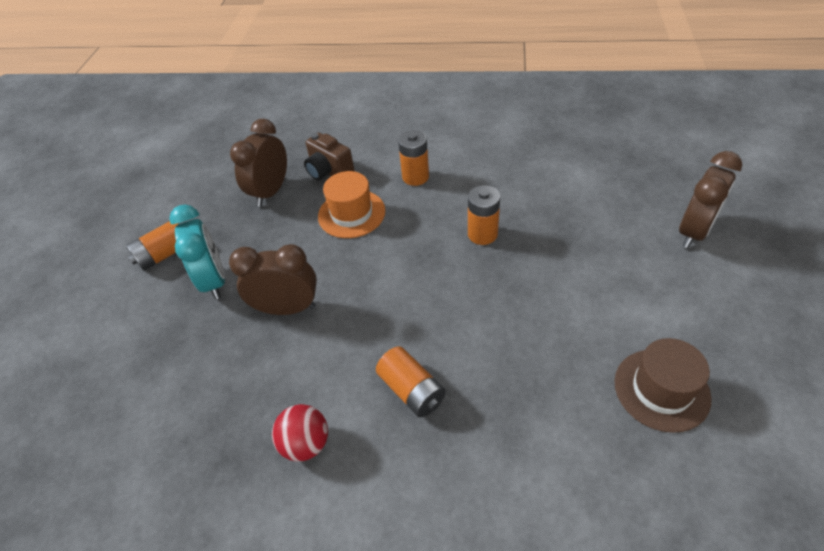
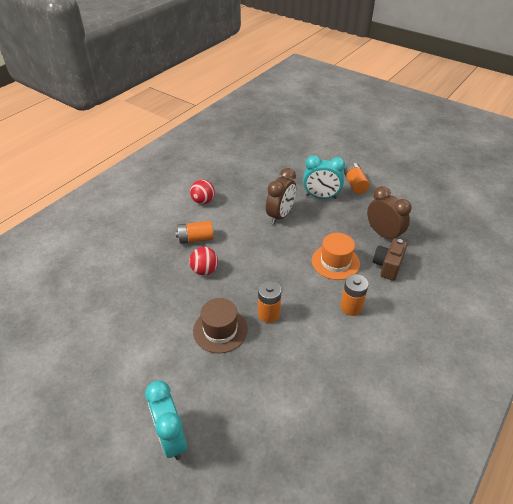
camera: 115 degrees right, 5 degrees down
brown camera [304,133,354,181] -> brown camera turned 45 degrees counterclockwise [373,239,407,281]
brown hat [614,338,712,433] -> brown hat moved to [193,298,248,353]
brown clock [679,151,742,248] -> turquoise clock [145,381,187,460]
none -> red ball [189,247,218,275]

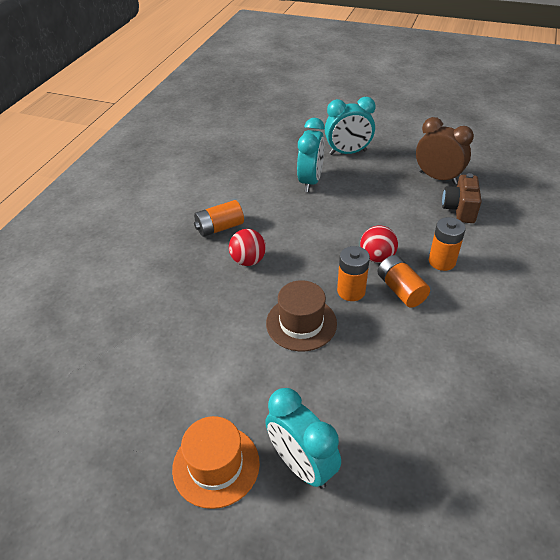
camera: 15 degrees left, 0 degrees up
red ball [190,179,215,204] -> red ball moved to [360,226,398,263]
brown clock [266,168,296,224] -> turquoise clock [297,118,325,192]
orange hat [312,233,360,280] -> orange hat moved to [172,416,260,509]
orange battery [344,163,370,194] -> orange battery moved to [377,255,430,308]

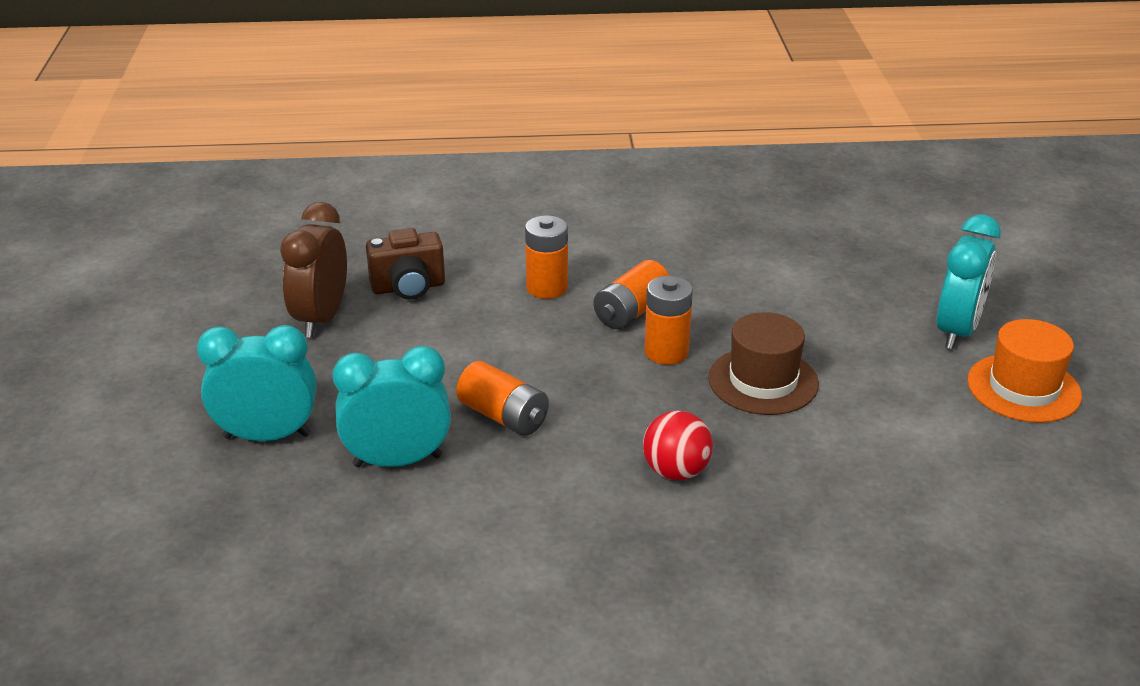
camera: 115 degrees left, 10 degrees down
orange battery [194,200,244,237] -> orange battery moved to [456,361,549,436]
turquoise clock [325,97,376,155] -> turquoise clock turned 60 degrees counterclockwise [197,325,317,441]
red ball [360,226,398,263] -> none

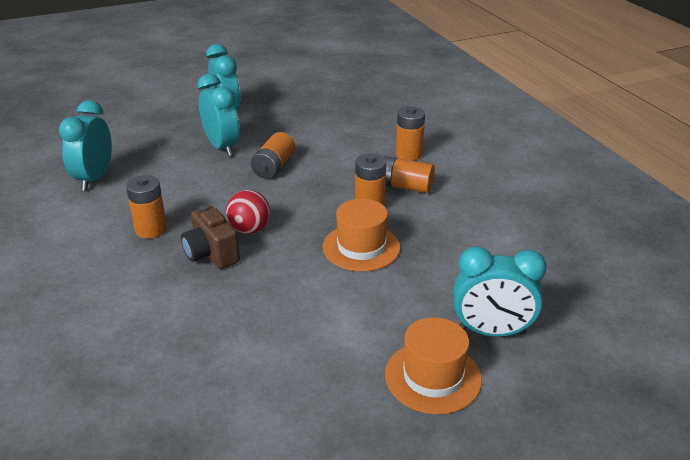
camera: 70 degrees right, 0 degrees up
brown clock [280,202,347,338] -> none
brown camera [366,228,445,300] -> brown camera moved to [181,205,240,269]
brown hat [708,312,819,415] -> orange hat [323,199,401,271]
none -> turquoise clock [59,100,112,191]
none -> orange battery [126,175,167,239]

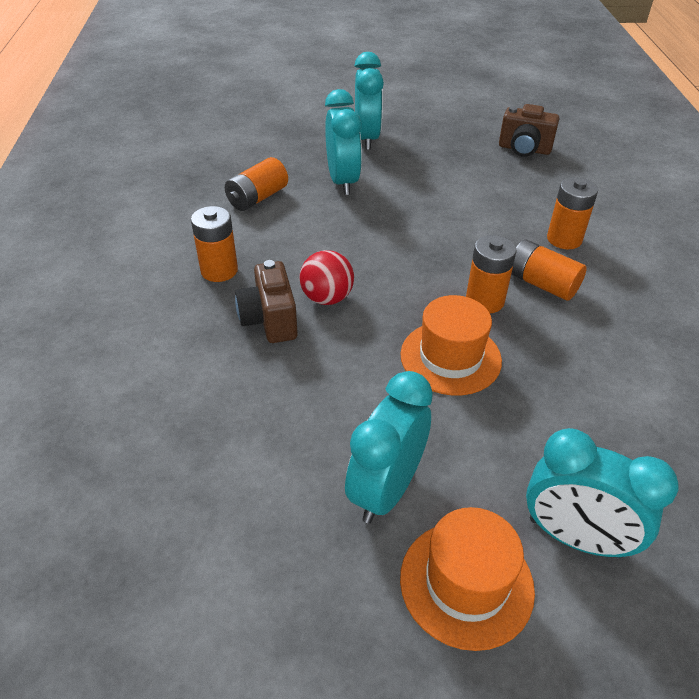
camera: 20 degrees right, 10 degrees up
turquoise clock [59,100,112,191] -> turquoise clock moved to [345,371,433,524]
orange battery [251,132,295,179] -> orange battery moved to [225,157,288,211]
none -> brown camera [499,104,559,157]

